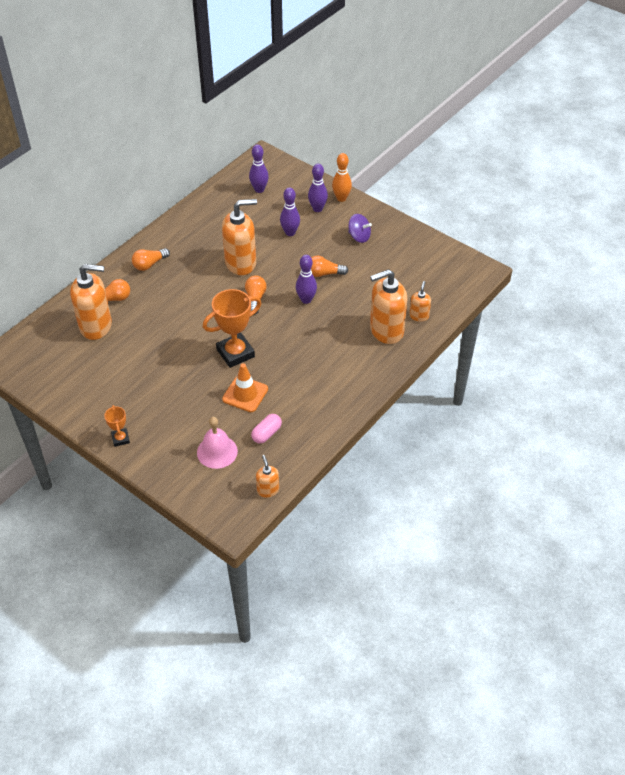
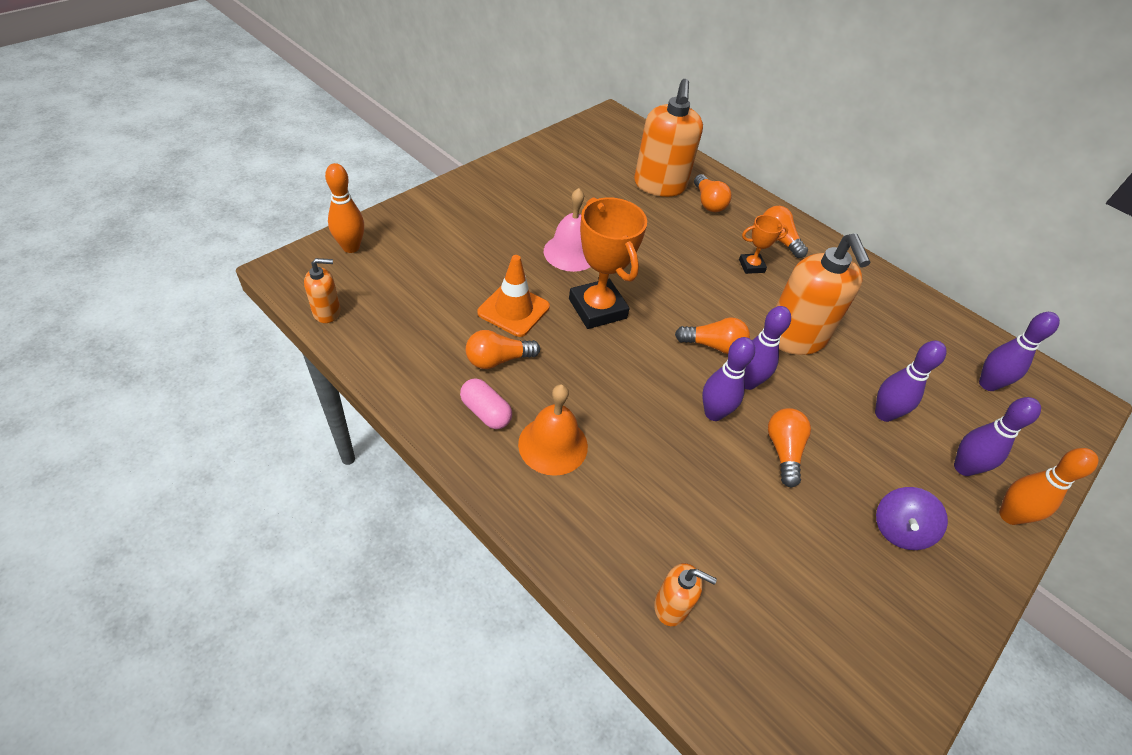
camera: 90 degrees right, 0 degrees up
orange trophy [104,405,130,447] -> orange trophy moved to [739,215,788,274]
pink bell [197,417,238,469] -> pink bell moved to [544,188,591,272]
pink capsule [251,414,282,444] -> pink capsule moved to [460,378,512,429]
orange soap dispenser [370,269,408,344] -> none
none -> orange bowling pin [325,163,364,253]
none -> orange light bulb [466,330,540,369]
none -> orange bell [518,384,588,476]
none -> purple bowling pin [744,306,791,390]

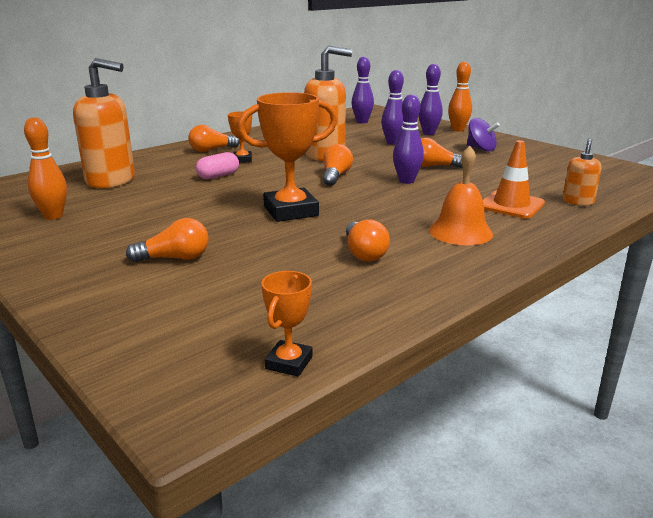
camera: 80 degrees left, 25 degrees down
orange soap dispenser [304,258,340,323] -> orange trophy [261,271,313,377]
orange bowling pin [325,163,364,253] -> orange bowling pin moved to [24,117,67,220]
pink capsule [460,378,512,429] -> pink capsule moved to [196,152,239,179]
orange traffic cone [477,255,550,337] -> orange traffic cone moved to [483,140,545,218]
pink bell [544,188,591,272] -> none
orange light bulb [694,174,732,212] -> orange light bulb moved to [126,218,209,262]
purple bowling pin [744,306,791,390] -> none

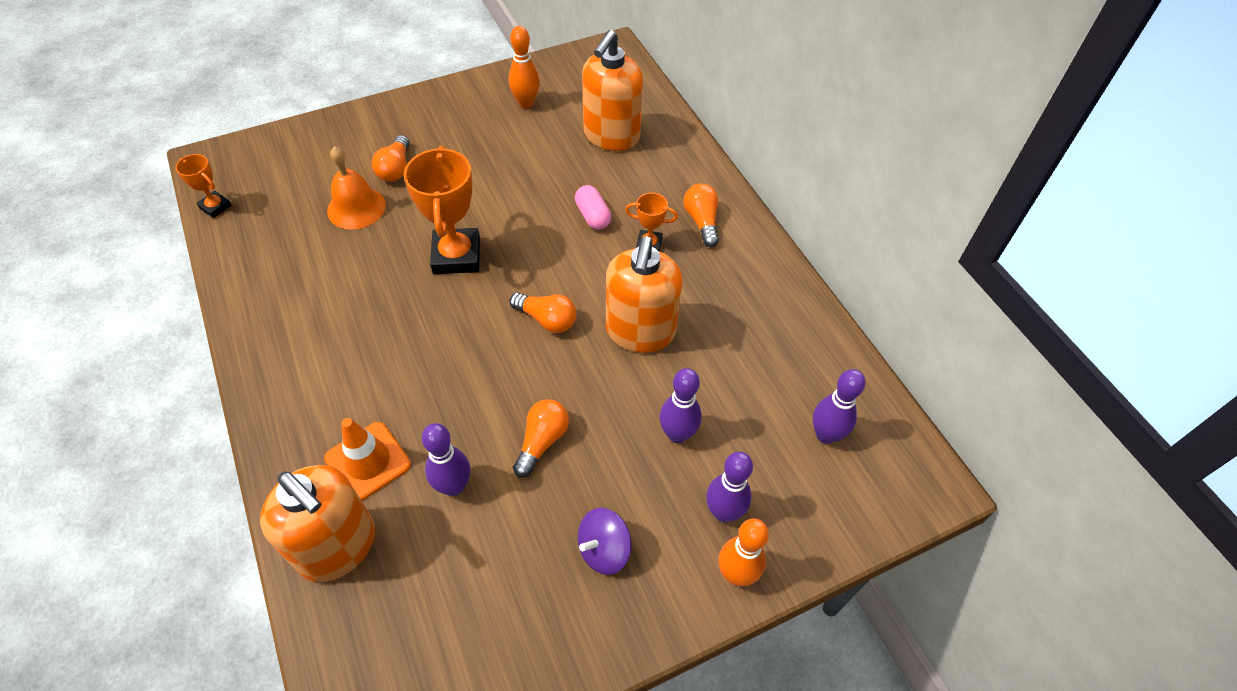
camera: 105 degrees right, 30 degrees up
orange light bulb [346,219,390,262] -> none
purple bowling pin [393,94,424,184] -> purple bowling pin moved to [422,423,470,496]
orange bell [429,146,493,245] -> orange bell moved to [327,146,386,229]
orange soap dispenser [563,138,602,206] -> orange soap dispenser [260,465,375,582], size x2.04

